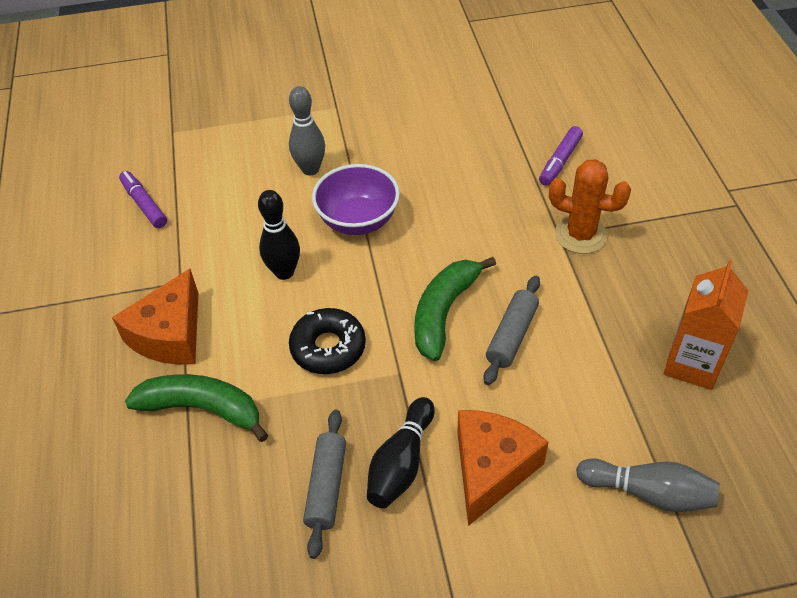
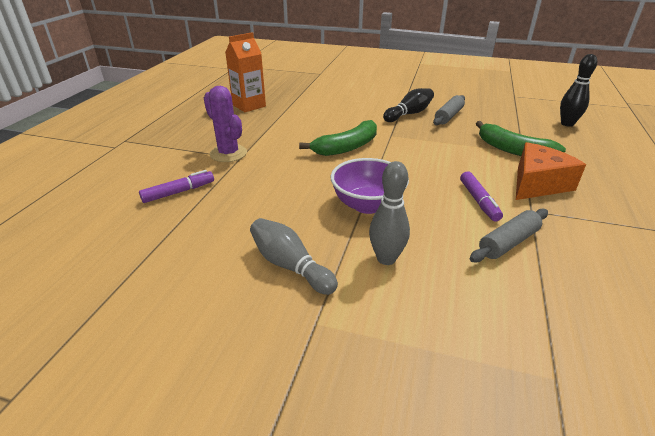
camera: 155 degrees left, 15 degrees down
purple marker [119,171,167,228] -> purple marker moved to [460,171,503,222]
black bowling pin [258,190,300,280] -> black bowling pin moved to [560,54,597,127]
black donut [289,308,366,374] -> none
orange cheese [457,410,549,526] -> none
grey rolling pin [484,276,540,385] -> grey rolling pin moved to [470,209,548,262]
orange cactus [549,159,631,254] -> purple cactus [204,86,247,162]
grey bowling pin [576,458,720,512] -> grey bowling pin moved to [250,218,338,295]

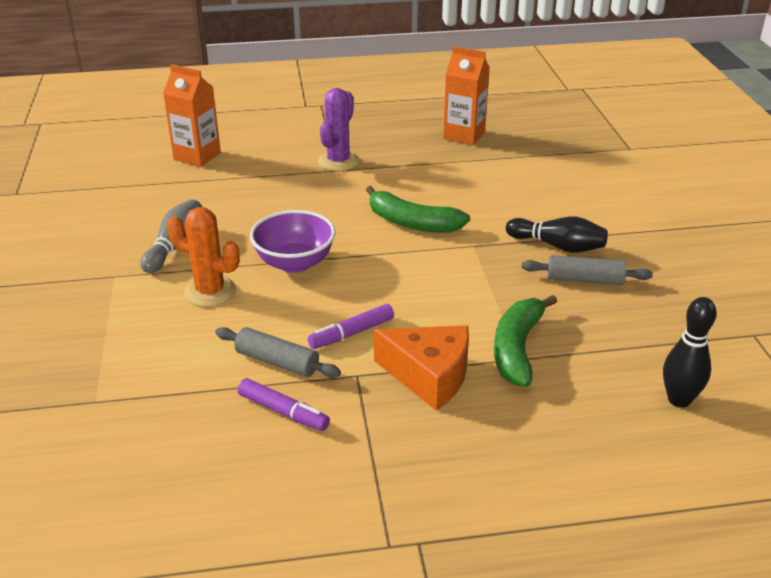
camera: 65 degrees right, 0 degrees up
purple marker [139,170,214,203] -> purple marker moved to [238,378,330,431]
grey bowling pin [369,161,410,265] -> orange cactus [167,207,240,307]
none -> orange carton [163,64,221,167]

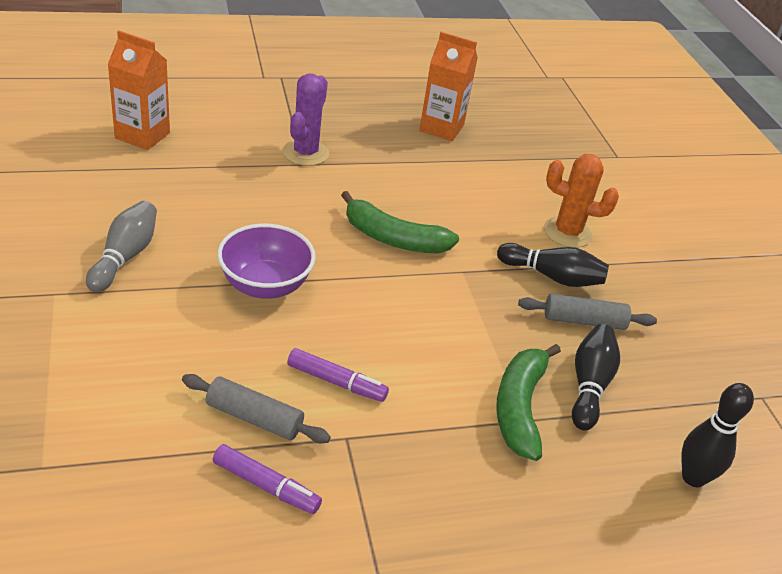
camera: 10 degrees left, 5 degrees up
orange cactus [167,207,240,307] -> orange cactus moved to [544,154,619,248]
purple marker [308,304,394,349] -> purple marker turned 120 degrees counterclockwise [287,348,389,402]
orange cheese [374,325,469,411] -> none
none -> black bowling pin [572,324,620,431]

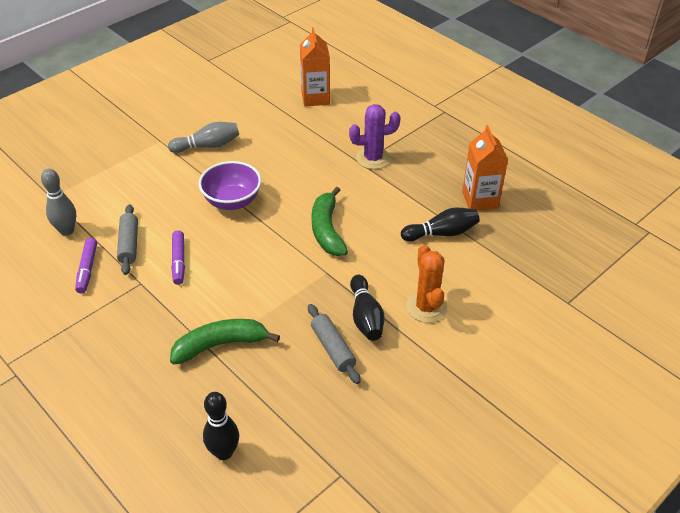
camera: 65 degrees right, 5 degrees up
black bowling pin [572,324,620,431] -> black bowling pin moved to [401,208,480,241]
none -> grey bowling pin [41,169,76,236]

